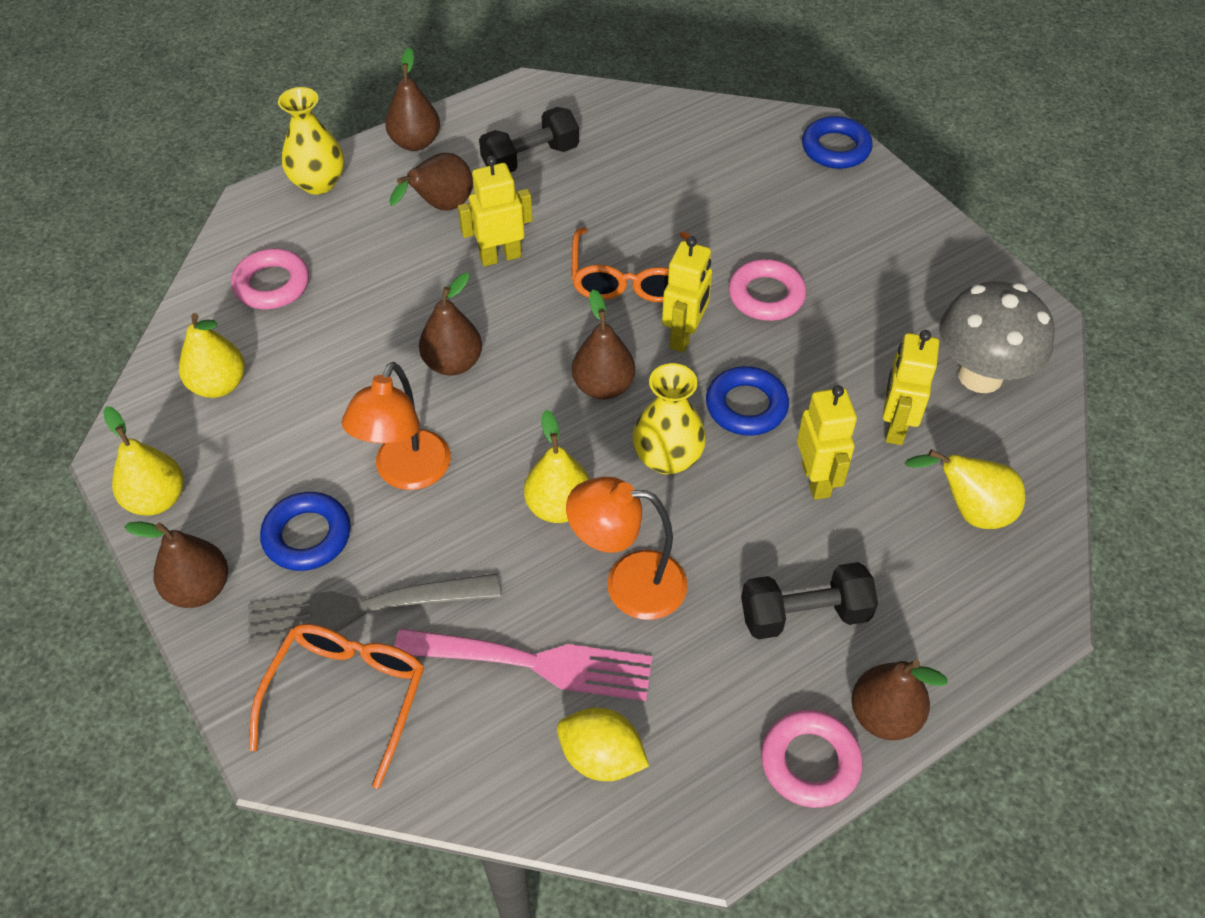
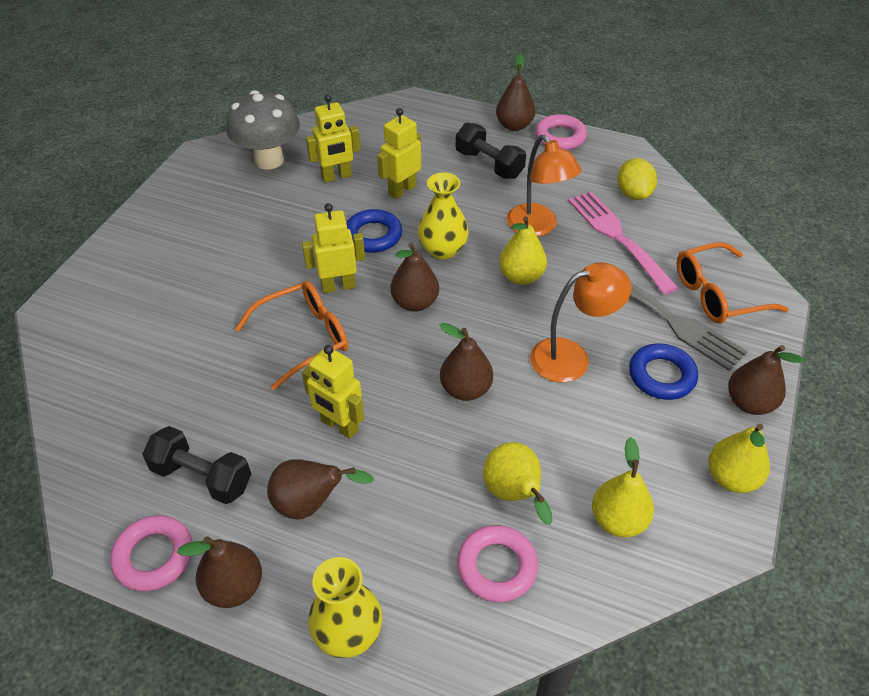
camera: 125 degrees left, 5 degrees down
pink ring [729,259,806,321] -> pink ring moved to [110,515,192,591]
blue ring [802,116,873,169] -> none
yellow pear [905,449,1025,529] -> yellow pear moved to [483,442,553,525]

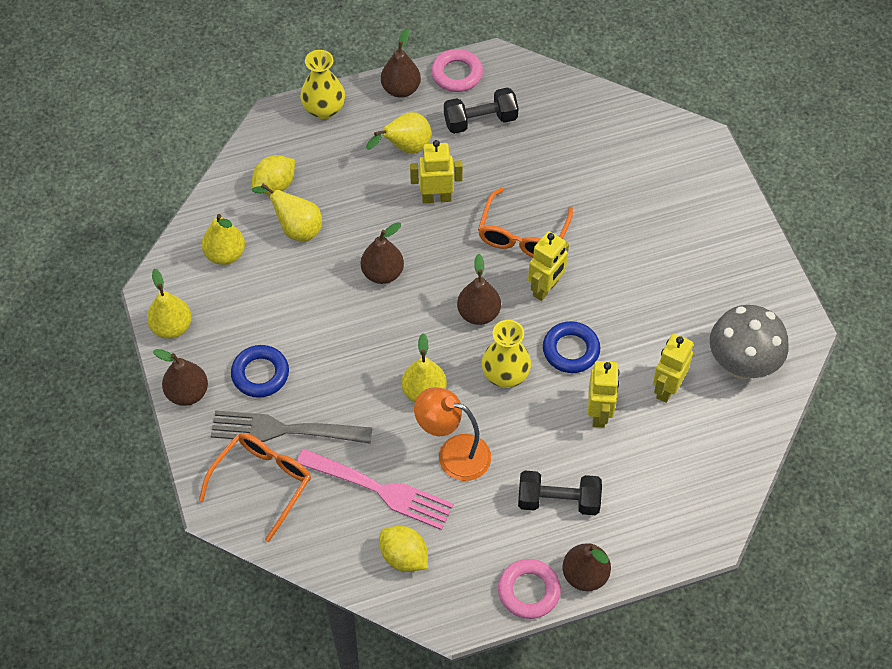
camera: 140 degrees right, 10 degrees up
brown pear [267,459,374,520] -> yellow pear [366,112,431,154]
pink ring [457,525,538,602] -> yellow lemon [252,155,295,195]
orange lamp [530,262,632,383] -> none

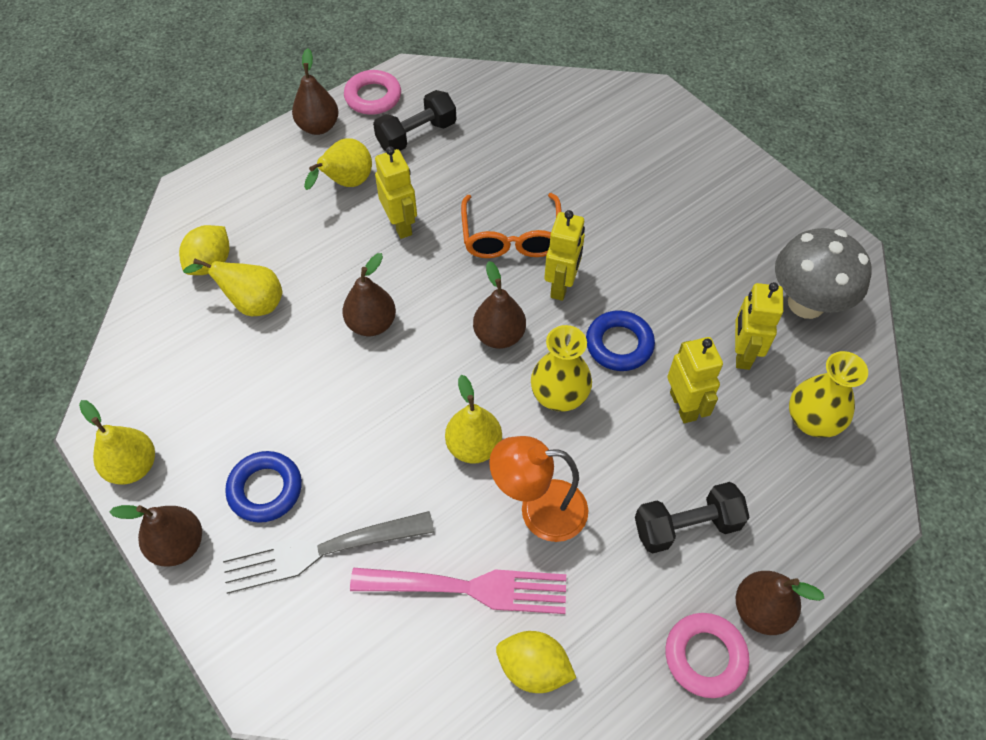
camera: 20 degrees left, 0 degrees up
orange glasses [199,433,311,542] -> none
yellow pear [202,214,245,265] -> none
yellow vase [300,50,345,119] -> yellow vase moved to [789,351,868,438]
yellow robot [410,140,463,203] -> yellow robot turned 90 degrees clockwise [375,146,417,239]

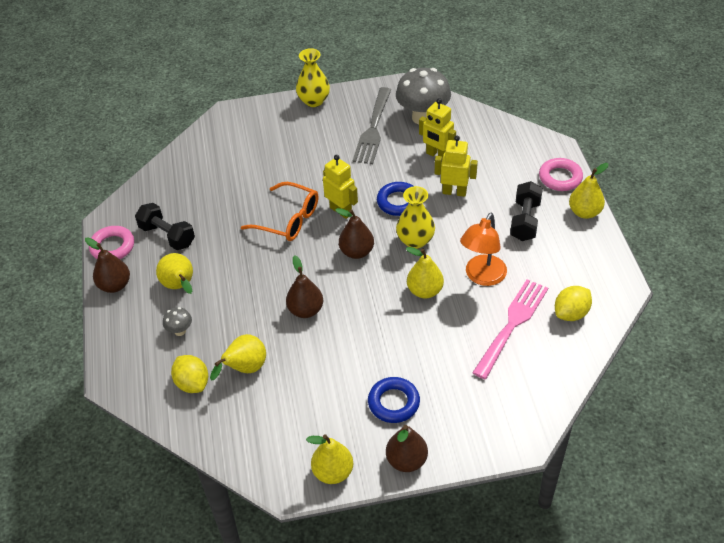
camera: 60 degrees left, 10 degrees down
grey fork [222,511,434,594] -> grey fork moved to [353,87,391,164]
black dumbbell [373,90,456,151] -> black dumbbell turned 45 degrees counterclockwise [135,203,195,250]
yellow robot [375,146,417,239] -> none
pink ring [665,613,749,698] -> pink ring moved to [539,158,583,191]
brown pear [736,571,824,635] -> yellow pear [569,163,609,219]
yellow vase [789,351,868,438] -> yellow vase moved to [296,48,330,107]
none -> grey mushroom [163,307,192,336]

